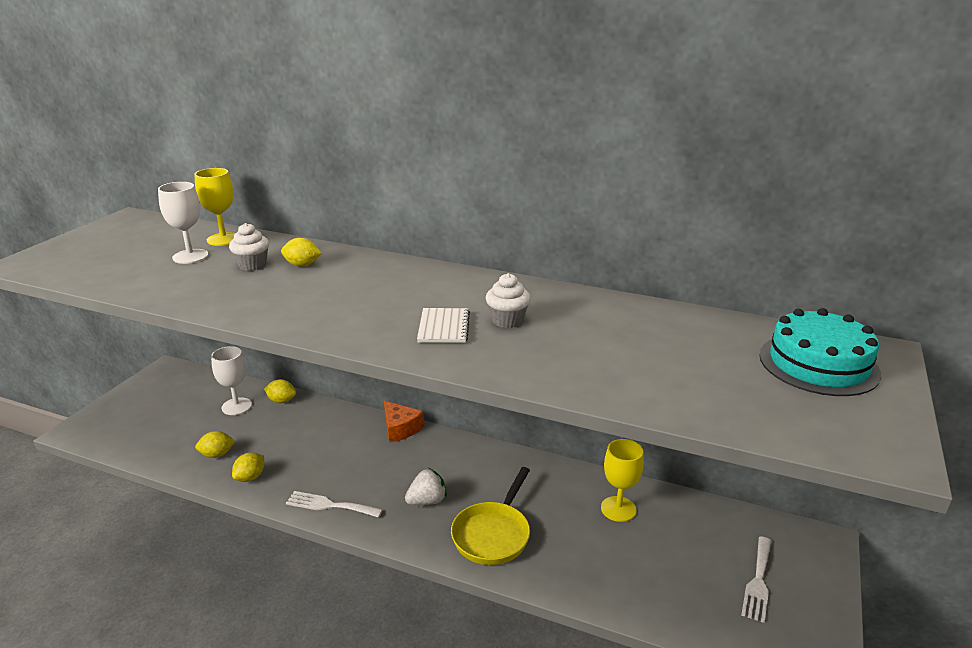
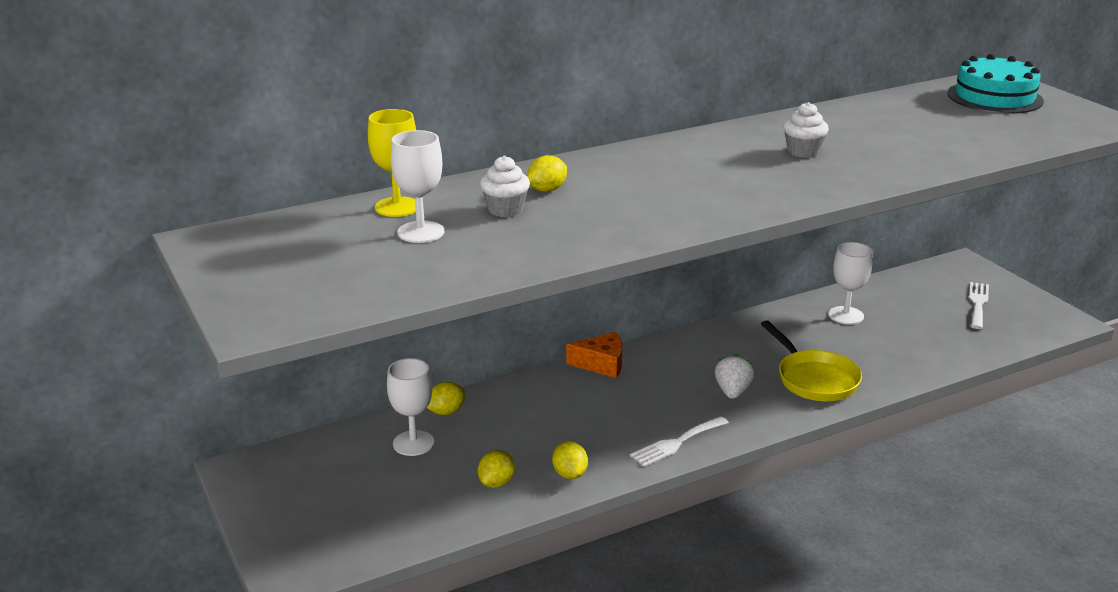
camera: 50 degrees left, 0 degrees up
white notebook [417,308,470,343] -> none
yellow goblet [601,439,644,522] -> white goblet [828,242,873,325]
white fork [741,536,771,623] -> white fork turned 135 degrees counterclockwise [969,282,989,329]

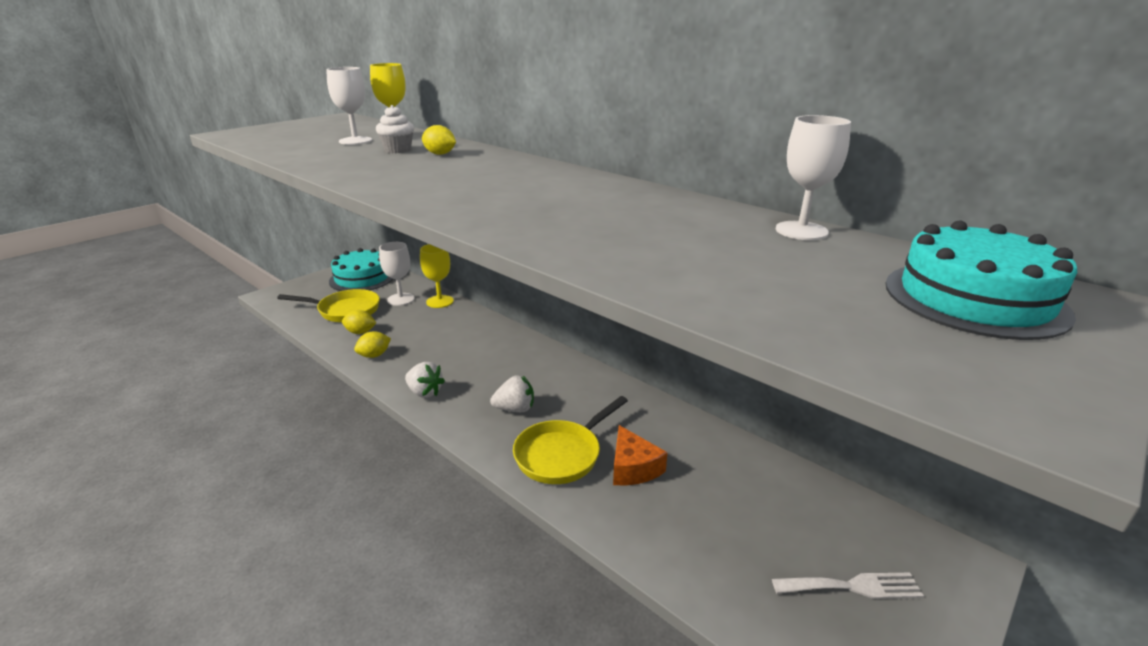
camera: 70 degrees right, 0 degrees up
yellow lemon [427,382,466,415] -> yellow goblet [420,244,454,308]
orange cheese [566,332,622,378] -> orange cheese moved to [613,425,668,486]
white fork [630,416,729,467] -> white strawberry [405,362,445,398]
white cupcake [783,102,829,158] -> none
white goblet [828,242,873,325] -> white goblet moved to [776,115,851,240]
none -> yellow pan [277,289,380,322]
none -> turquoise cake [329,248,393,291]

